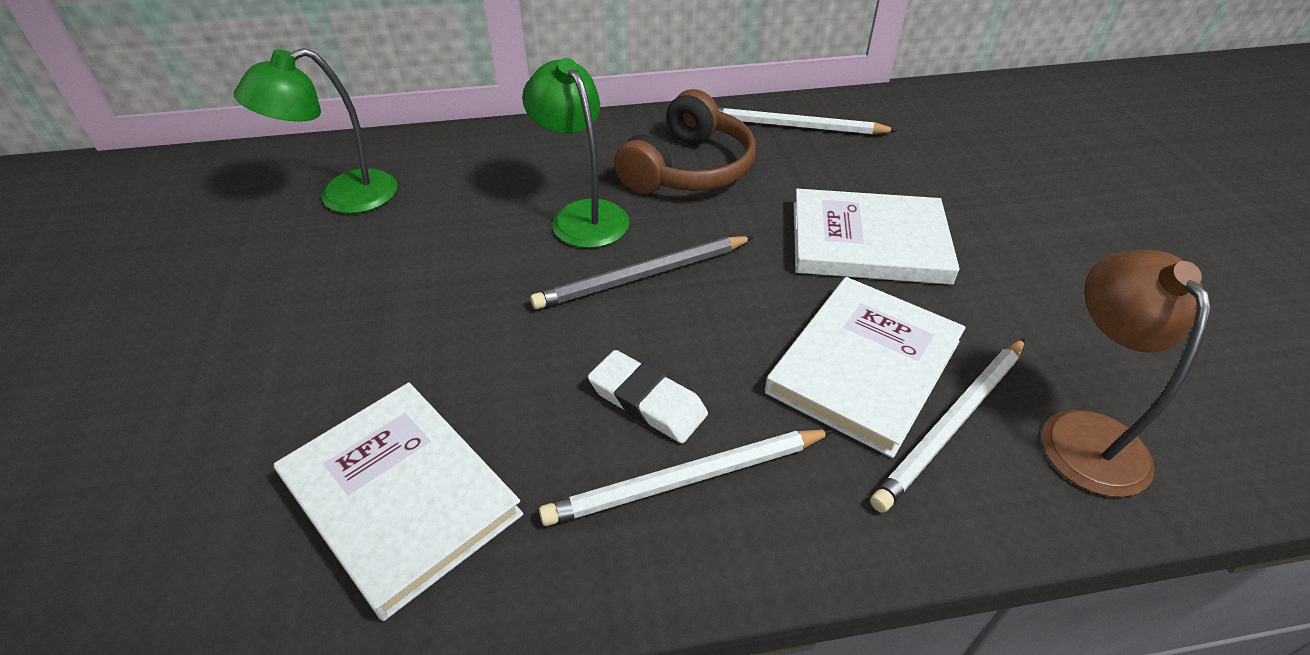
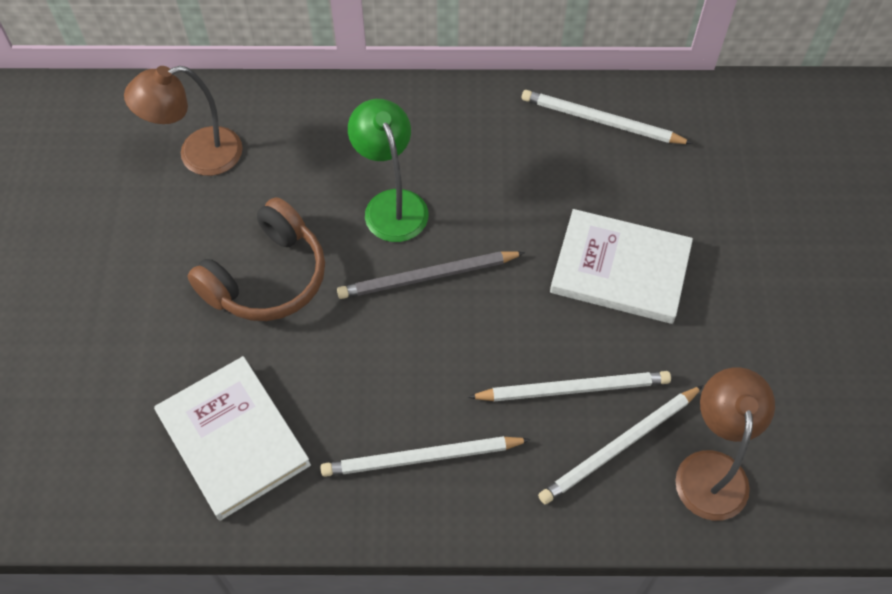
camera: 10 degrees right, 15 degrees up
green lamp [234,48,397,214] -> brown lamp [124,66,243,176]
white eraser [588,350,708,443] -> none
brown headphones [614,89,756,194] -> brown headphones moved to [187,197,325,321]
white book [765,277,966,458] -> white pencil [468,371,671,402]

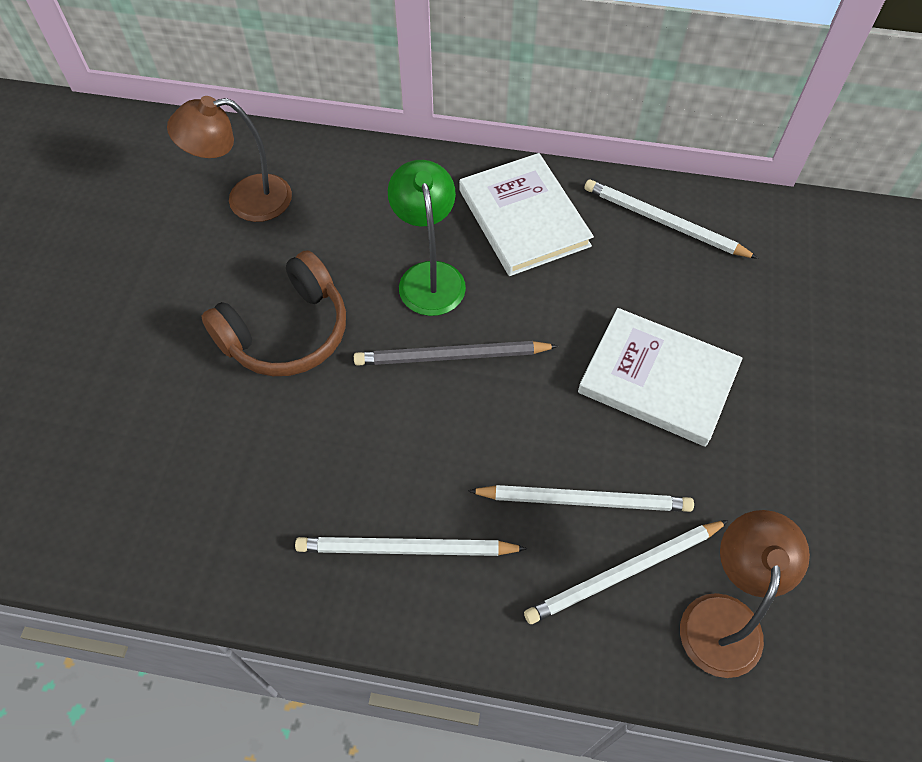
camera: 10 degrees right, 0 degrees up
white book [154,356,311,521] -> white book moved to [459,153,594,276]

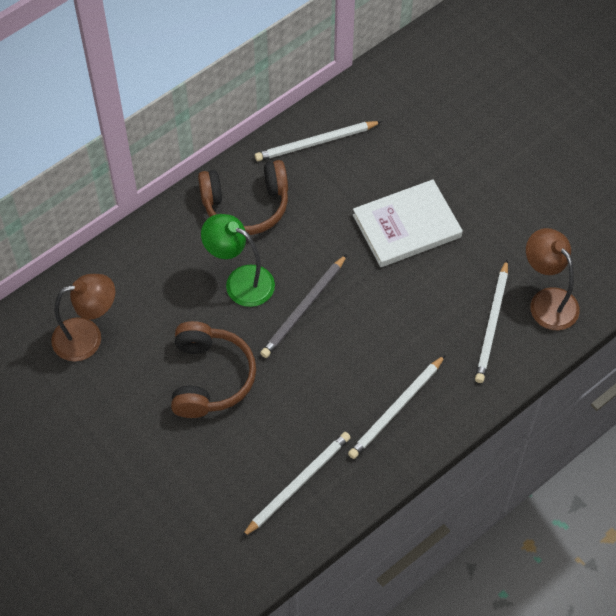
camera: 50 degrees left, 0 degrees up
brown lamp [167,96,292,222] -> brown lamp turned 135 degrees counterclockwise [51,274,115,362]
white book [459,153,594,276] -> brown headphones [198,160,288,235]
white pencil [468,485,694,512] -> white pencil moved to [241,432,351,538]

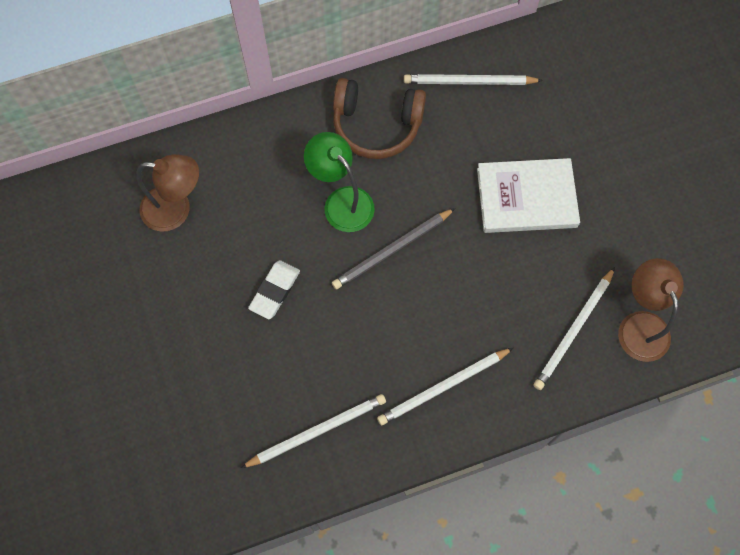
camera: 20 degrees right, 10 degrees up
brown headphones [171,321,256,418] -> white eraser [248,260,300,319]

